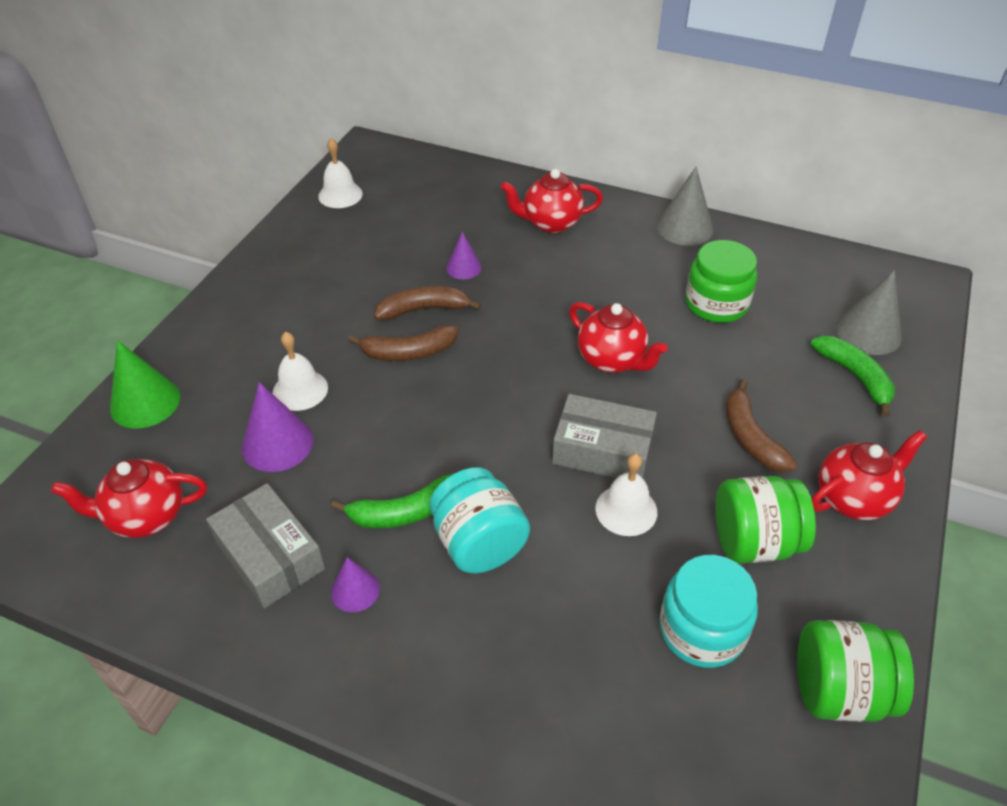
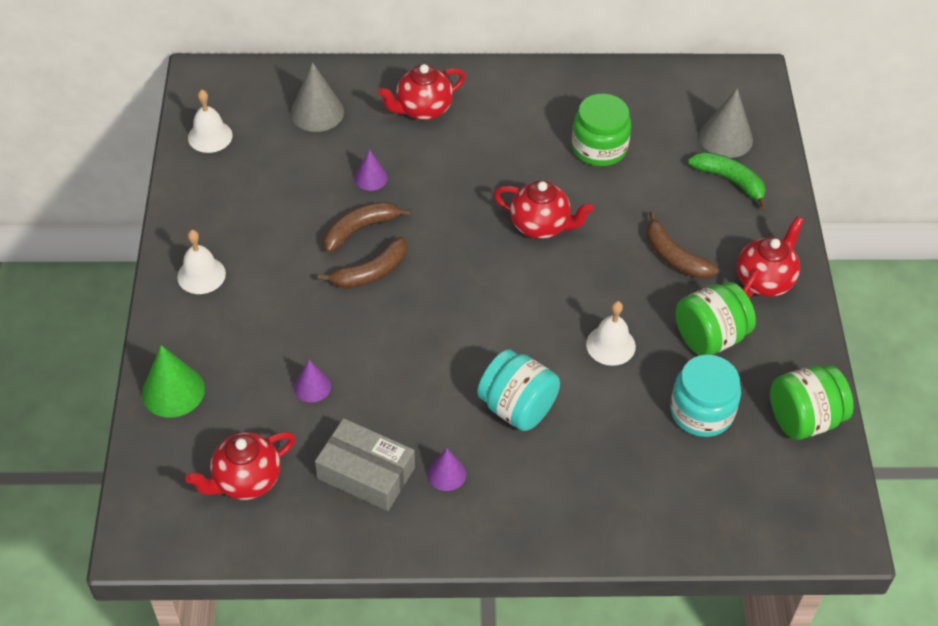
camera: 25 degrees left, 5 degrees up
purple cone [242,382,313,472] -> purple cone [294,360,331,402], size x0.60
white bell [273,332,328,411] -> white bell moved to [177,230,226,294]
green banana [331,474,453,528] -> none
grey box [552,394,657,478] -> none
grey cone [657,167,713,246] -> grey cone moved to [291,62,344,132]

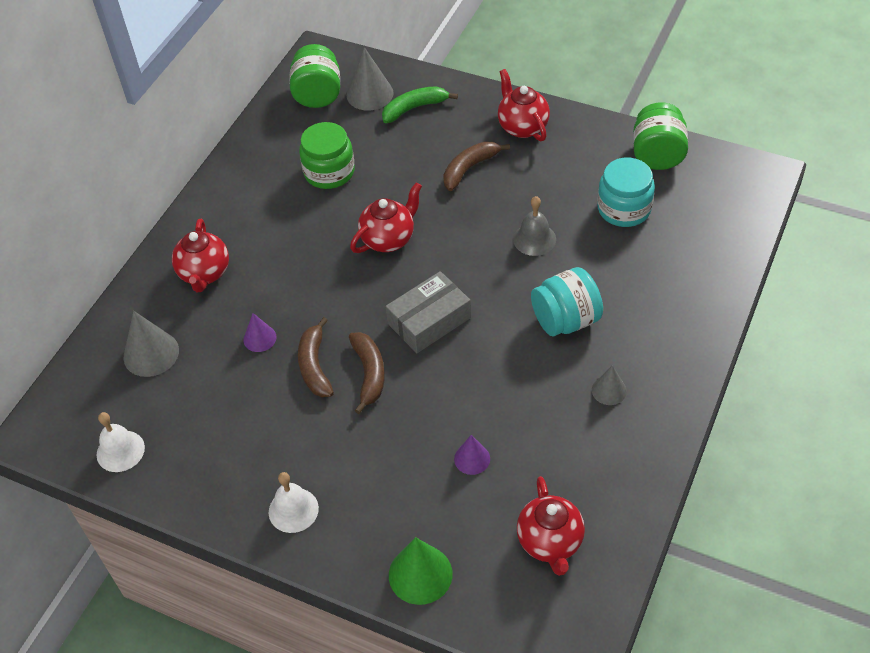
camera: 60 degrees left, 0 degrees up
grey box [315,418,415,511] -> grey box moved to [385,271,471,353]
purple cone [427,449,466,491] -> grey cone [592,365,627,405]
white bell [586,301,636,366] -> grey bell [513,196,556,256]
brown banana [647,211,719,278] -> brown banana turned 150 degrees clockwise [443,141,510,191]
green jar [675,282,756,355] -> green jar moved to [290,44,340,108]

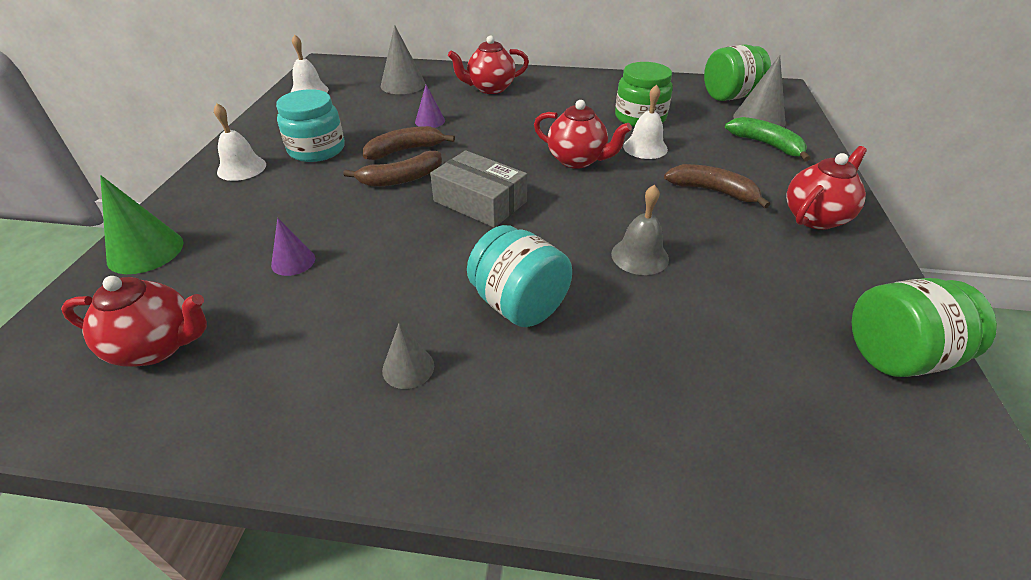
camera: 70 degrees right, 10 degrees down
red teapot [517,476,585,576] -> red teapot turned 150 degrees counterclockwise [61,276,207,367]
turquoise jar [597,158,655,227] -> turquoise jar moved to [276,89,345,162]
none -> white bell [623,84,668,159]

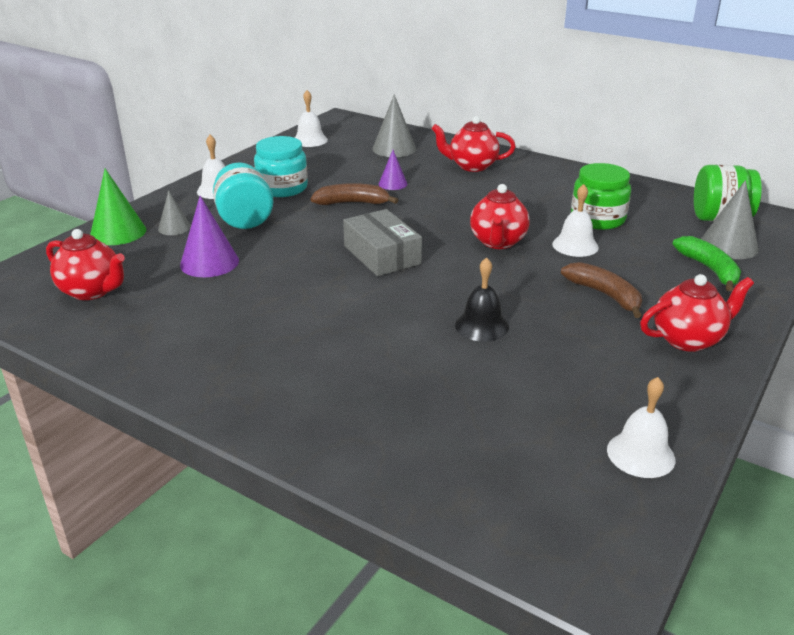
camera: 25 degrees right, 10 degrees down
purple cone [271,218,315,276] -> purple cone [180,196,239,277], size x1.67
brown banana [343,151,442,187] -> none
grey cone [382,323,434,389] -> grey cone moved to [158,190,191,235]
turquoise jar [467,225,572,327] -> turquoise jar moved to [213,162,273,229]
red teapot [534,100,632,169] -> red teapot turned 45 degrees clockwise [470,184,530,249]
grey bell [611,185,669,275] -> black bell [455,257,509,342]
green jar [852,278,997,377] -> white bell [607,377,675,478]

